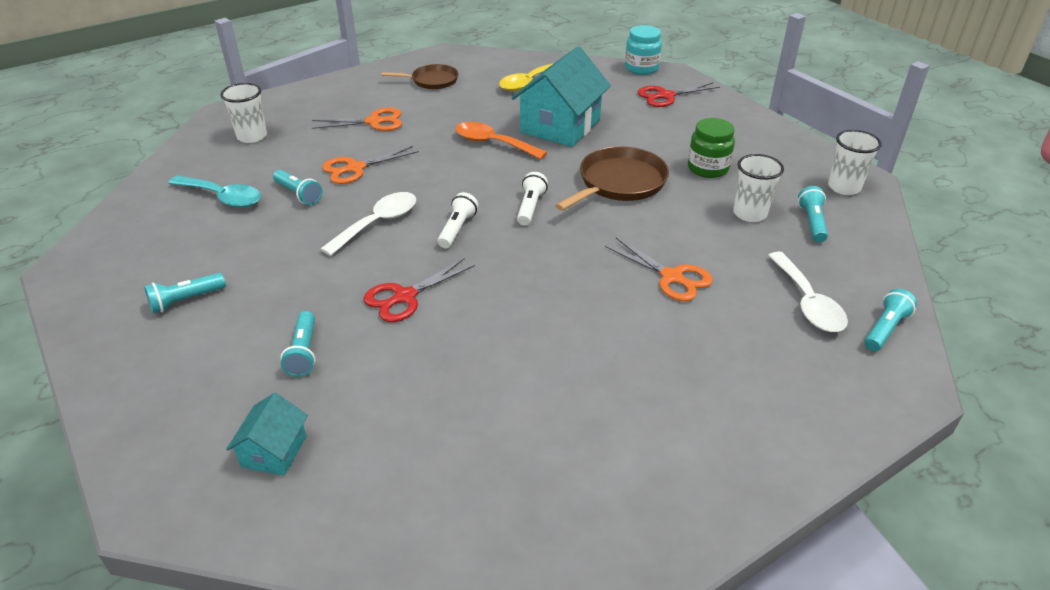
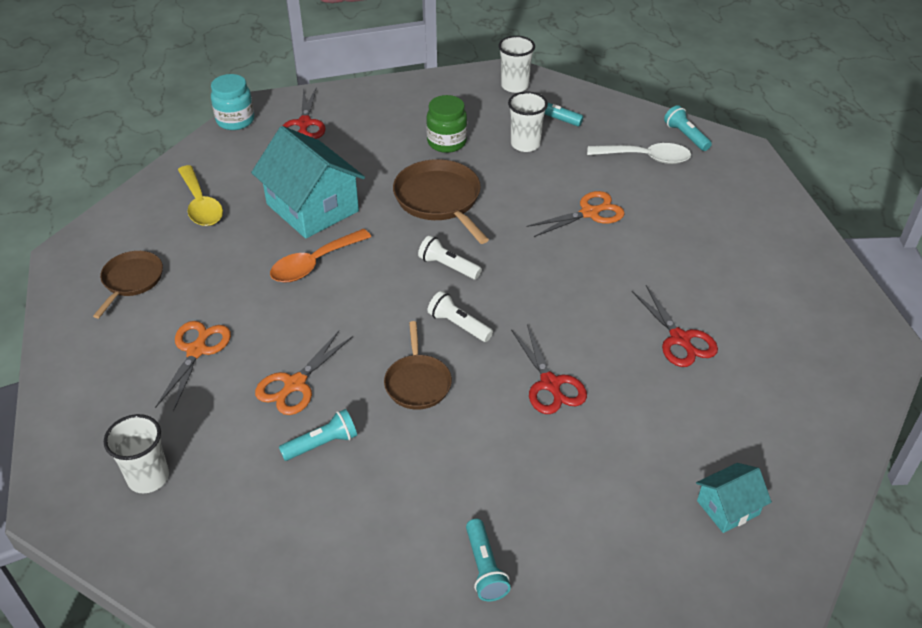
camera: 70 degrees left, 5 degrees up
turquoise spoon [168,176,261,207] -> none
turquoise house [226,393,308,476] -> turquoise house turned 60 degrees counterclockwise [696,463,772,533]
turquoise flashlight [280,311,315,377] -> none
white spoon [321,192,416,256] -> brown pan [384,321,452,410]
orange scissors [322,146,419,184] -> orange scissors turned 45 degrees clockwise [255,331,353,415]
none -> red scissors [632,285,718,367]

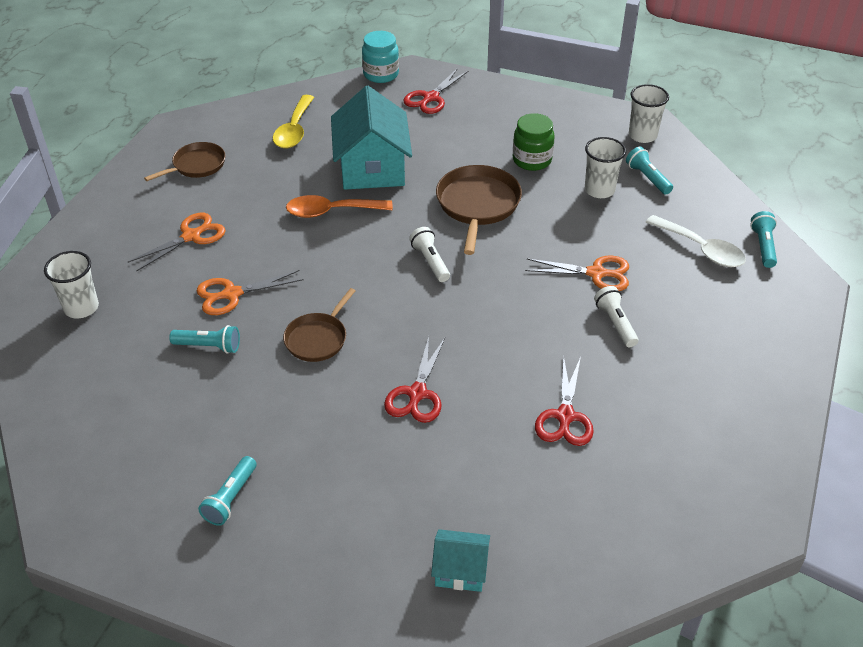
camera: 35 degrees right, 0 degrees up
white flashlight [427,291,493,342] -> white flashlight moved to [594,286,639,347]

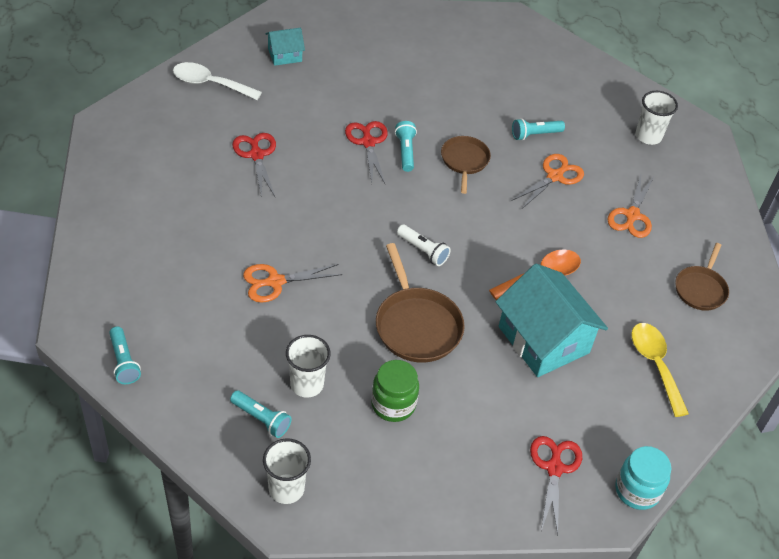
camera: 150 degrees right, 5 degrees up
turquoise flashlight [198,456,256,526] -> turquoise flashlight moved to [395,121,417,172]
white flashlight [594,286,639,347] -> none
white spoon [646,215,746,267] -> white spoon moved to [173,62,262,100]

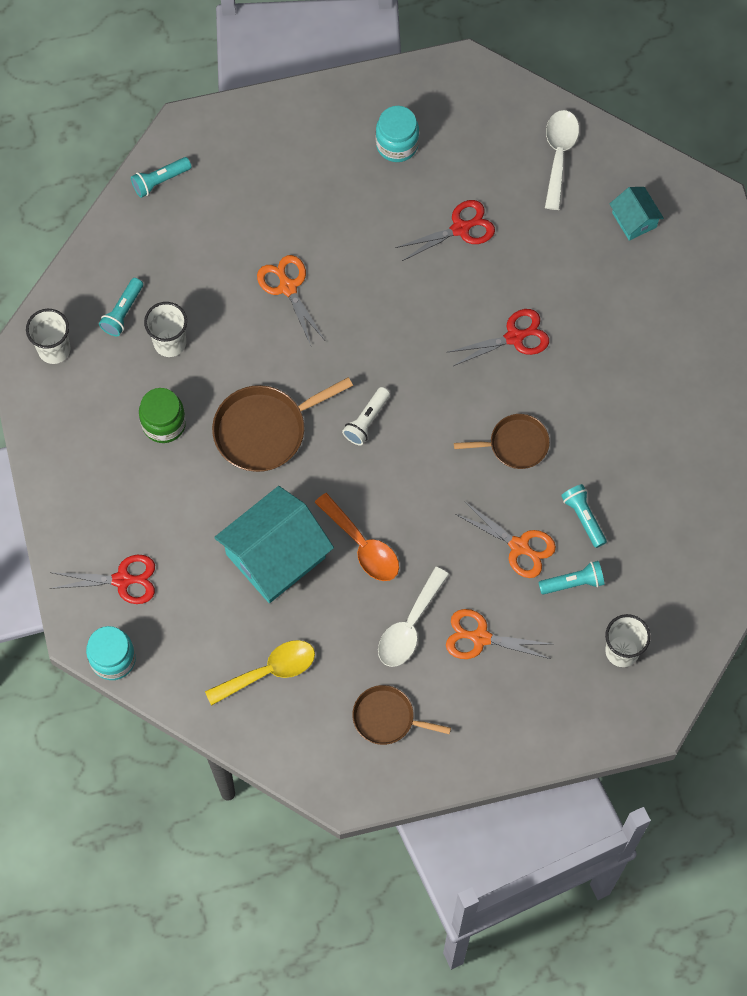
camera: 85 degrees right, 20 degrees up
turquoise flashlight [395,121,417,172] -> turquoise flashlight moved to [538,561,605,595]
none -> turquoise jar [376,106,419,162]
none -> white spoon [378,567,449,667]

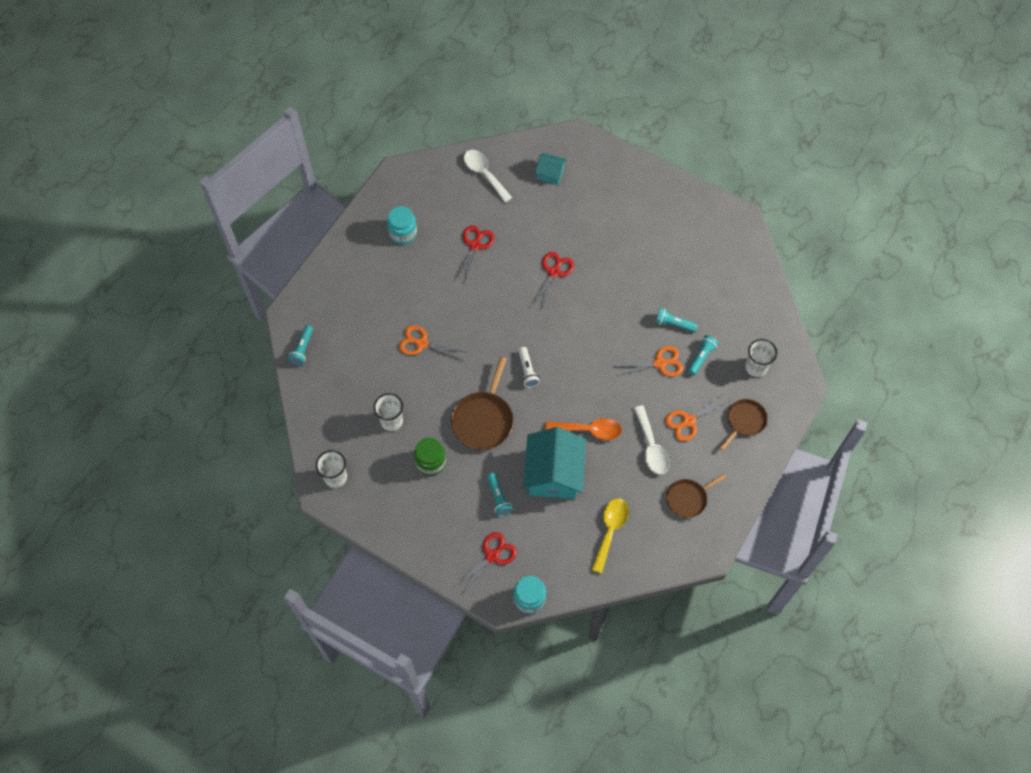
camera: 45 degrees left, 5 degrees down
turquoise flashlight [99,278,143,336] -> turquoise flashlight moved to [487,473,513,516]
brown pan [454,414,550,469] -> brown pan moved to [720,399,767,450]

